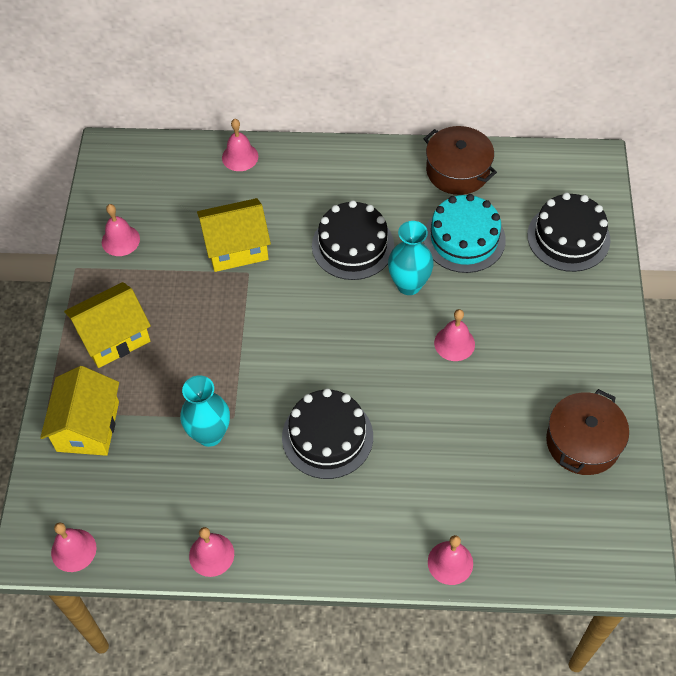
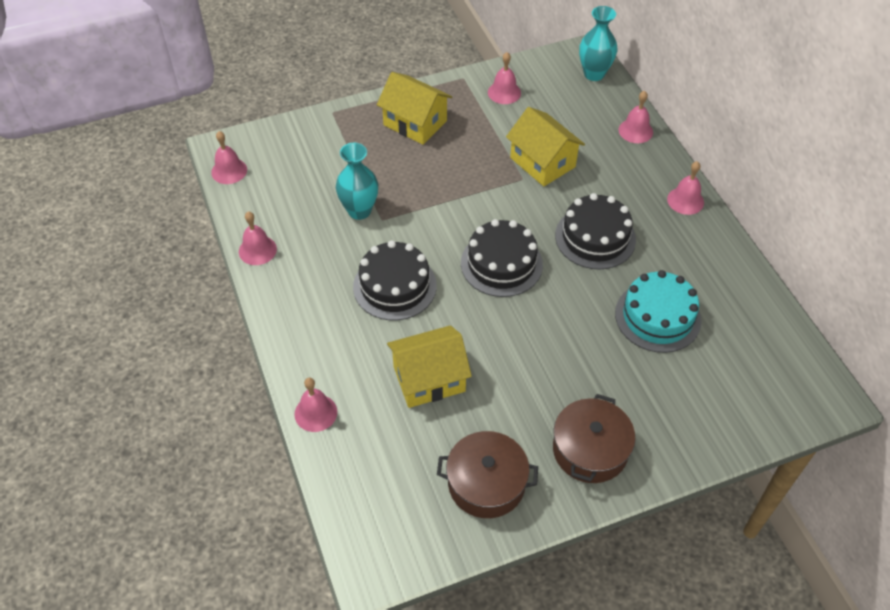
camera: 65 degrees right, 5 degrees down
yellow house [40,366,119,456] -> yellow house moved to [387,325,472,408]
turquoise vase [388,221,434,295] -> turquoise vase moved to [579,6,617,81]
brown pot [424,126,497,195] -> brown pot moved to [553,394,635,483]
pink bell [434,309,475,361] -> pink bell moved to [667,161,704,215]
black cake [527,192,610,272] -> black cake moved to [461,219,543,297]

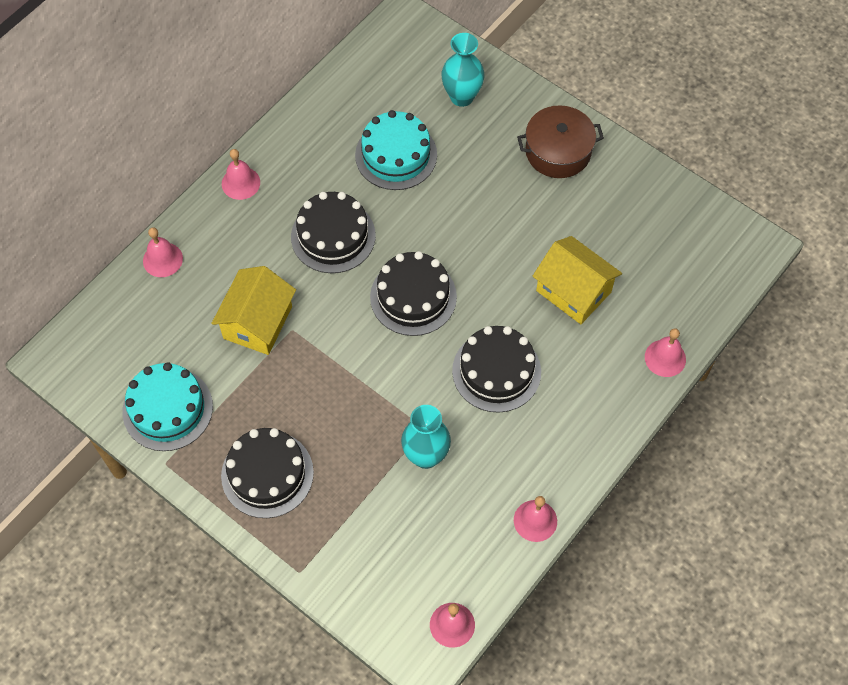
camera: 120 degrees left, 10 degrees up
yellow house [377,72,452,145] -> black cake [221,428,314,518]
brown pot [437,431,538,518] -> none
pink bell [488,52,521,104] -> turquoise cake [122,362,213,451]
turquoise vase [579,6,617,81] -> turquoise vase moved to [441,33,485,107]

